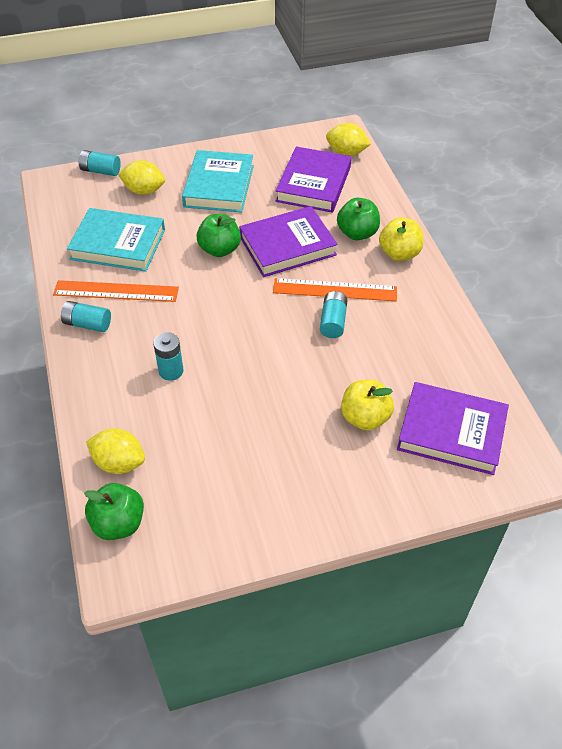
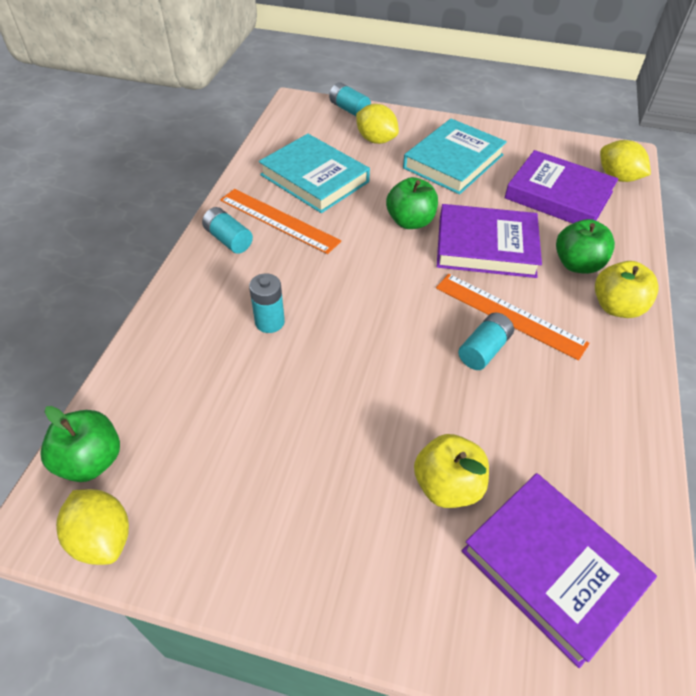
camera: 30 degrees right, 0 degrees up
yellow lemon [86,429,145,474] -> yellow lemon moved to [56,489,129,565]
purple book [276,146,351,213] -> purple book turned 75 degrees clockwise [504,150,619,223]

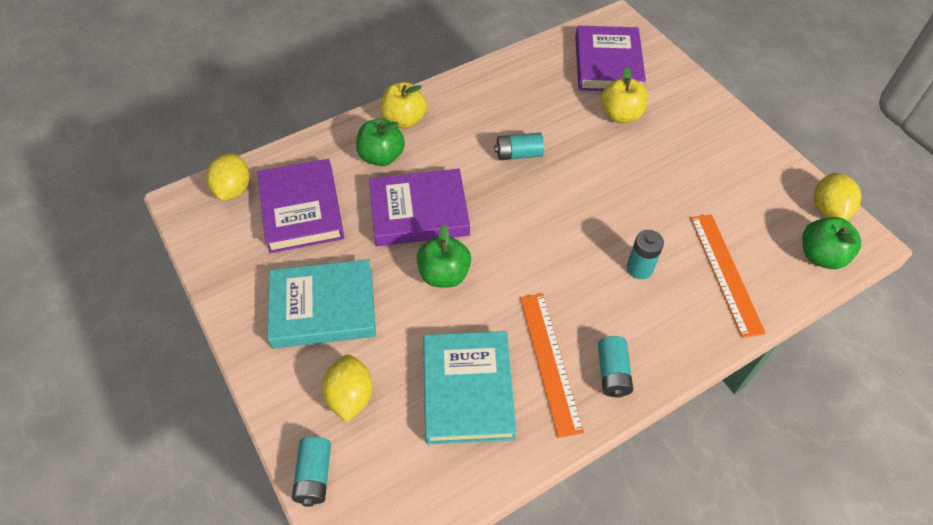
camera: 135 degrees left, 5 degrees up
orange ruler [436,274,590,361] -> orange ruler moved to [690,214,766,338]
purple book [437,204,542,278] -> purple book turned 60 degrees counterclockwise [369,169,470,246]

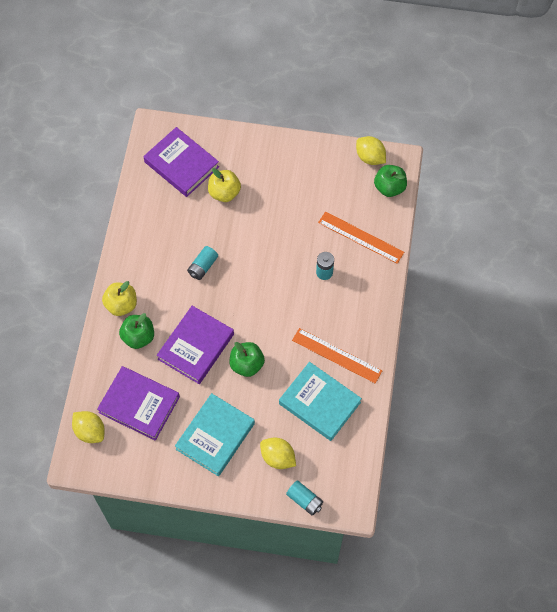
camera: 50 degrees left, 10 degrees up
turquoise battery [598,336,633,398] -> none

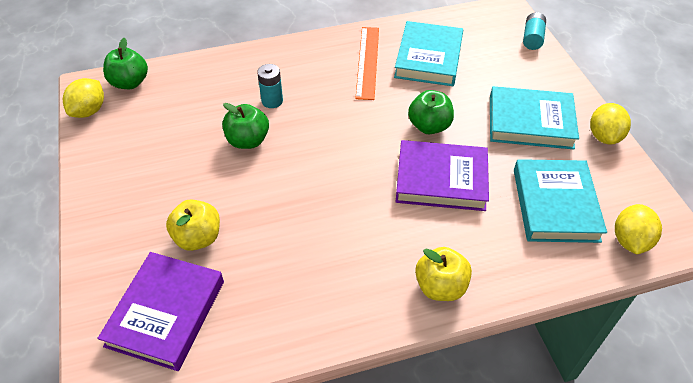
camera: 115 degrees left, 15 degrees down
purple book [97,366,180,441] -> turquoise book [514,159,607,243]
green apple [119,313,154,349] -> green apple moved to [222,103,269,149]
turquoise battery [187,246,218,280] -> none
yellow lemon [260,438,296,469] -> yellow lemon moved to [590,103,631,145]
orange ruler [318,211,404,264] -> none

